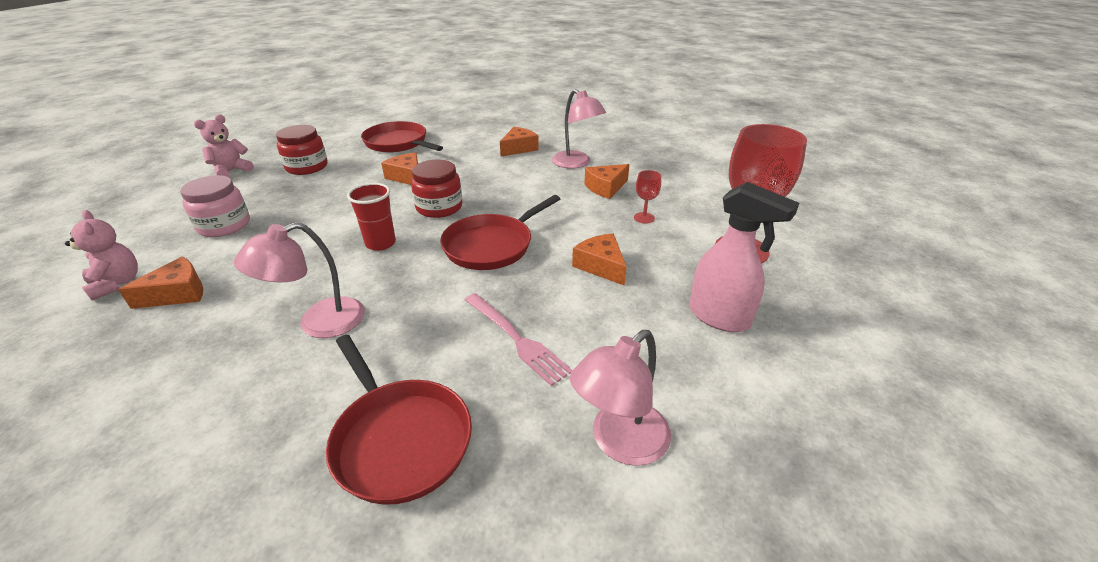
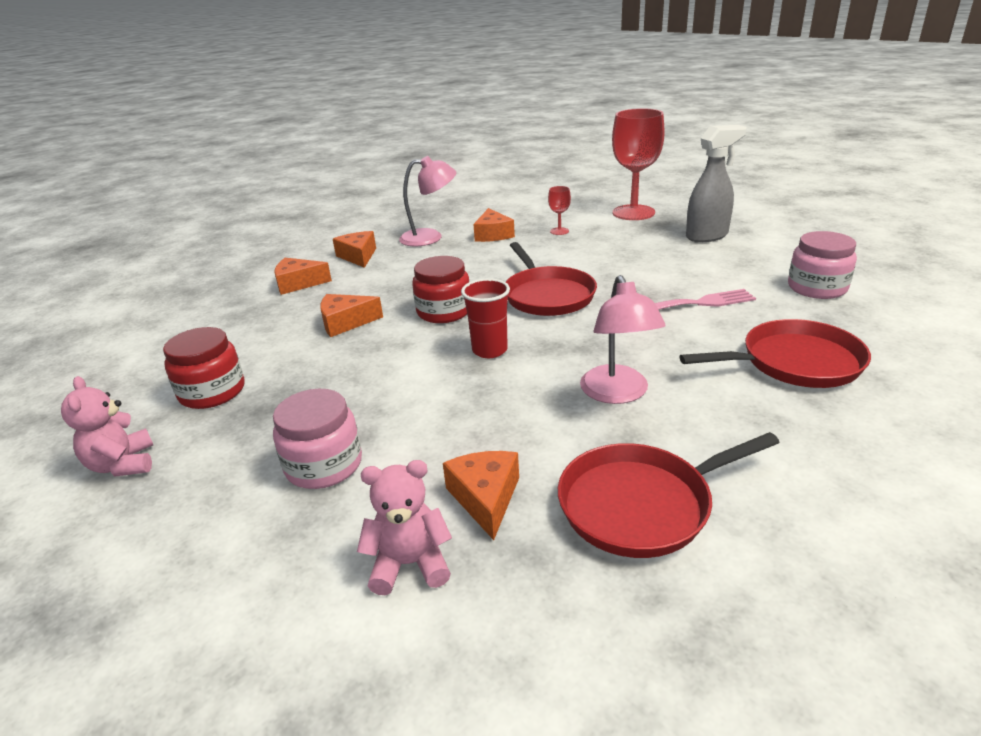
camera: 60 degrees left, 5 degrees down
red pan [361,121,443,153] -> red pan moved to [558,432,780,558]
pink lamp [570,330,671,466] -> pink jar [788,231,857,299]
orange cheese [572,233,627,285] -> orange cheese moved to [275,258,332,295]
pink spray bottle [689,182,799,332] -> grey spray bottle [686,125,746,242]

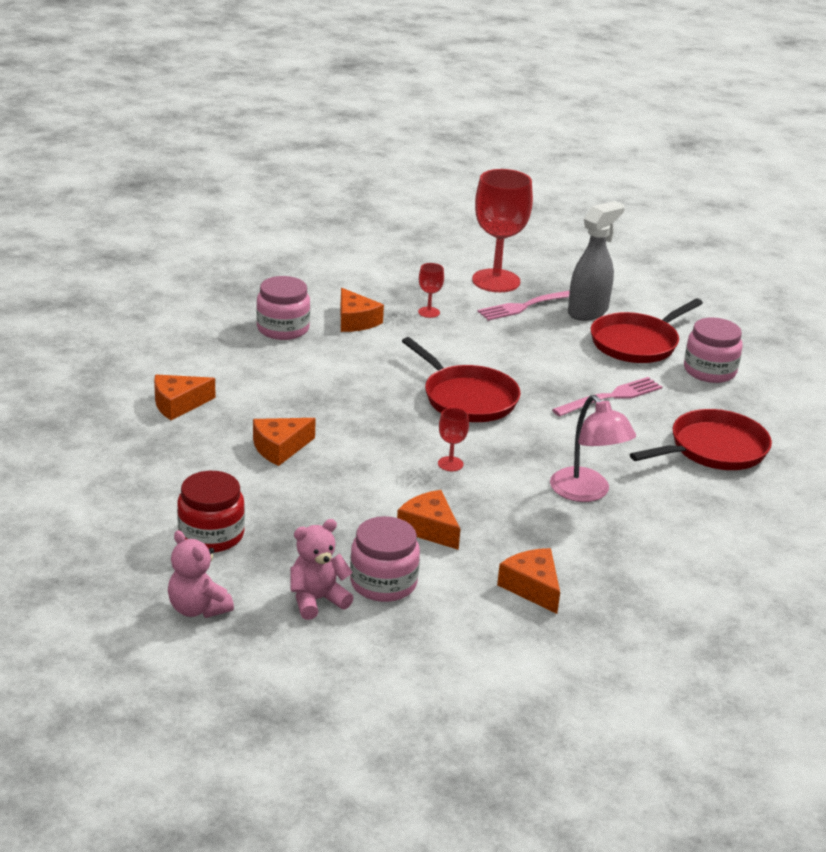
camera: 25 degrees left, 0 degrees up
orange cheese [333,231,376,268] -> orange cheese moved to [397,490,460,550]
pink teddy bear [357,460,452,595] -> pink teddy bear moved to [290,519,354,620]
pink lamp [399,156,456,247] -> pink jar [256,276,310,340]
red jar [412,256,469,323] -> none
red cup [461,279,510,358] -> red goblet [438,408,469,471]
red pan [558,432,780,558] -> red pan moved to [591,298,703,363]
none -> pink fork [477,290,570,321]

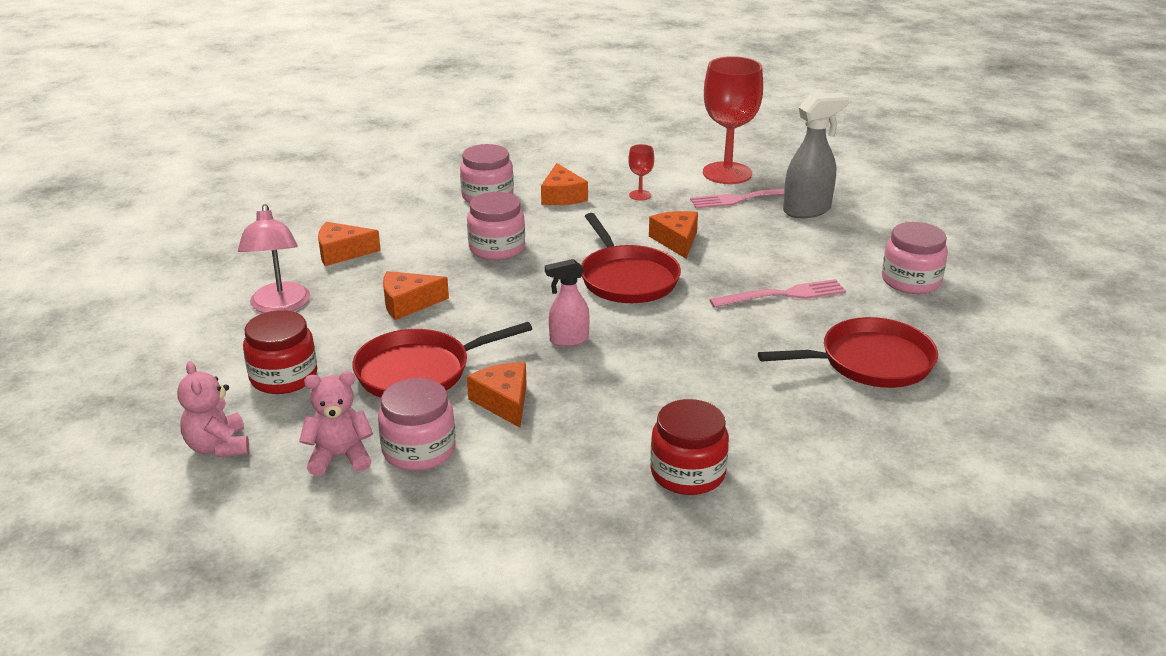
camera: 20 degrees right, 0 degrees up
red goblet [438,408,469,471] -> pink spray bottle [545,259,590,347]
orange cheese [497,548,560,614] -> orange cheese moved to [649,211,698,259]
pink lamp [550,395,636,502] -> pink lamp moved to [238,204,310,313]
red pan [591,298,703,363] -> red pan moved to [352,322,532,398]
none -> pink jar [467,192,525,260]
none -> red jar [650,399,729,495]

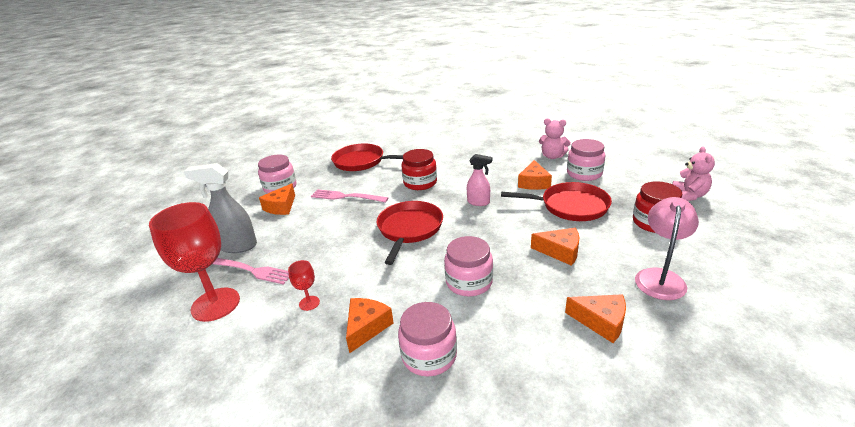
camera: 145 degrees left, 0 degrees up
pink teddy bear [299,371,373,476] -> pink teddy bear moved to [539,118,571,159]
orange cheese [649,211,698,259] -> orange cheese moved to [259,183,295,215]
red jar [650,399,729,495] -> red jar moved to [401,149,437,190]

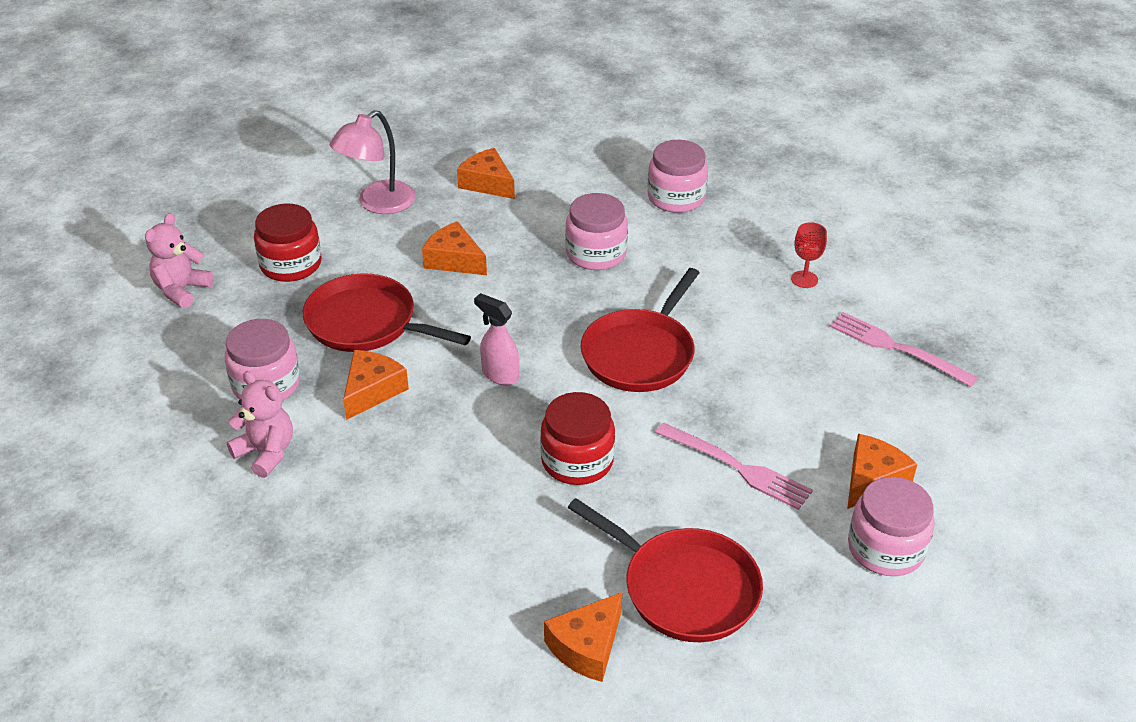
camera: 165 degrees left, 10 degrees up
red goblet [149,202,240,322] -> none
grey spray bottle [184,163,257,253] -> none
orange cheese [346,298,394,353] -> orange cheese moved to [544,592,622,682]

